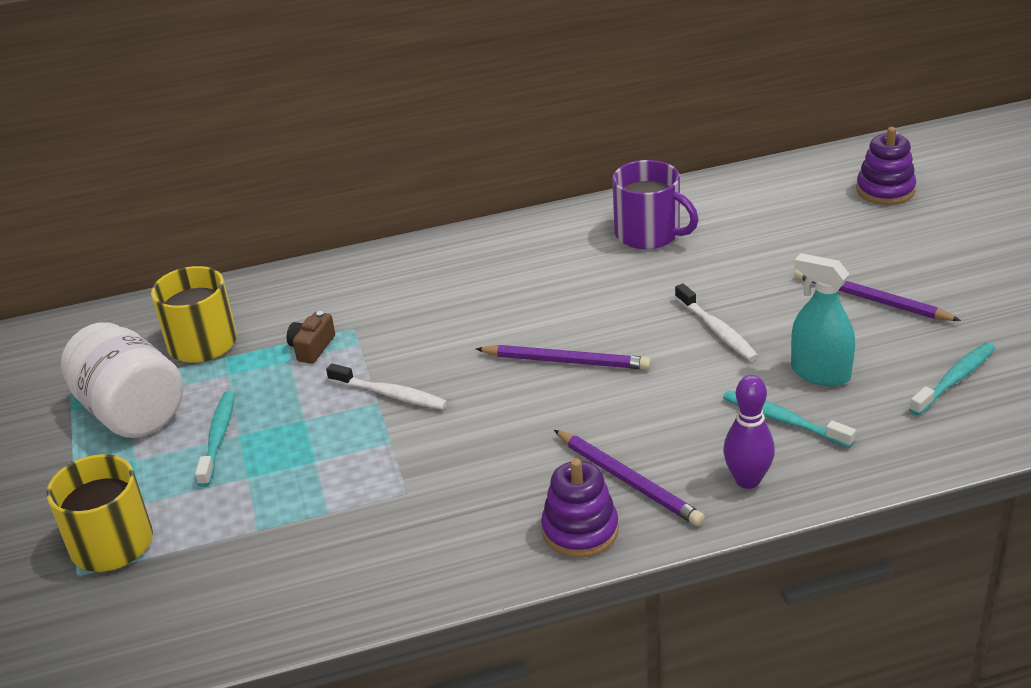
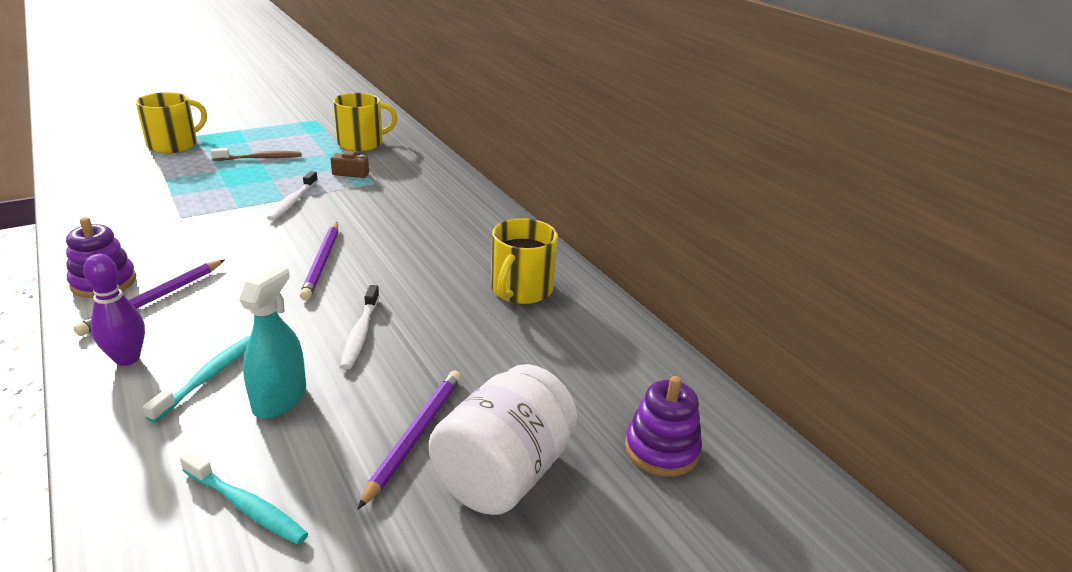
camera: 70 degrees right, 5 degrees down
white jar [61,322,184,438] -> white jar moved to [429,364,577,515]
turquoise toothbrush [195,391,235,487] -> brown toothbrush [211,148,302,161]
purple mug [612,160,699,249] -> yellow mug [491,218,558,304]
white toothbrush [675,283,758,361] -> white toothbrush turned 45 degrees counterclockwise [340,285,379,370]

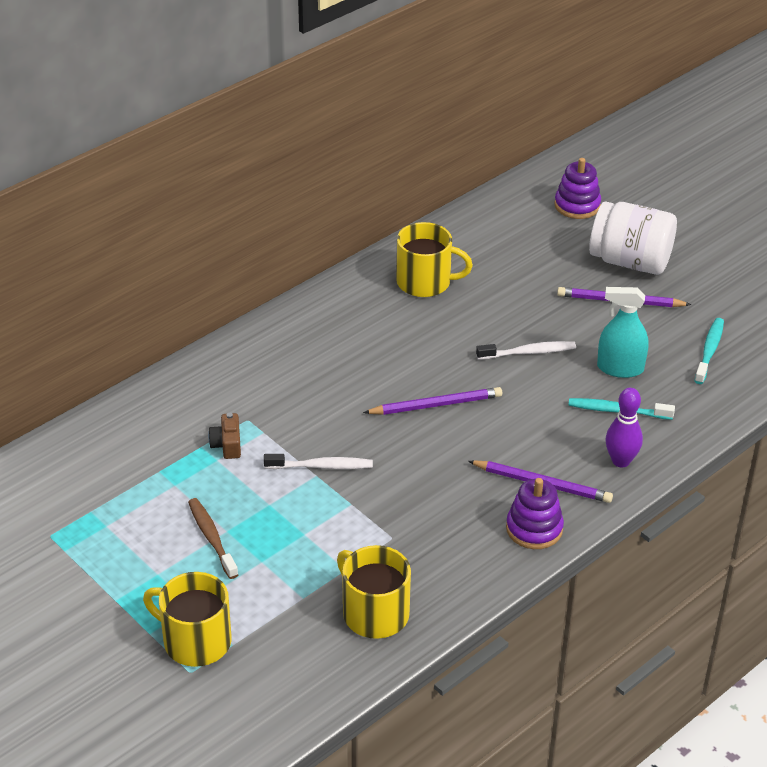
camera: 100 degrees left, 10 degrees up
yellow mug [333,93,397,151] -> yellow mug moved to [337,545,411,639]

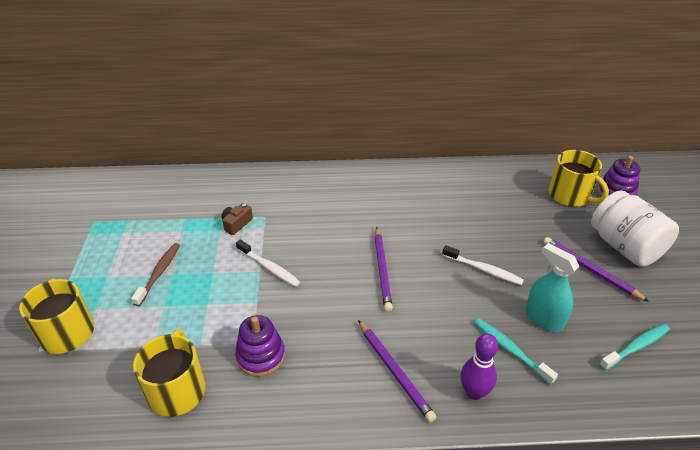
camera: 40 degrees right, 0 degrees up
purple pencil [363,387,502,415] -> purple pencil turned 60 degrees clockwise [374,227,393,312]
yellow mug [396,222,473,297] -> yellow mug moved to [548,150,609,207]
purple stacking toy [506,478,564,549] -> purple stacking toy moved to [235,315,285,377]

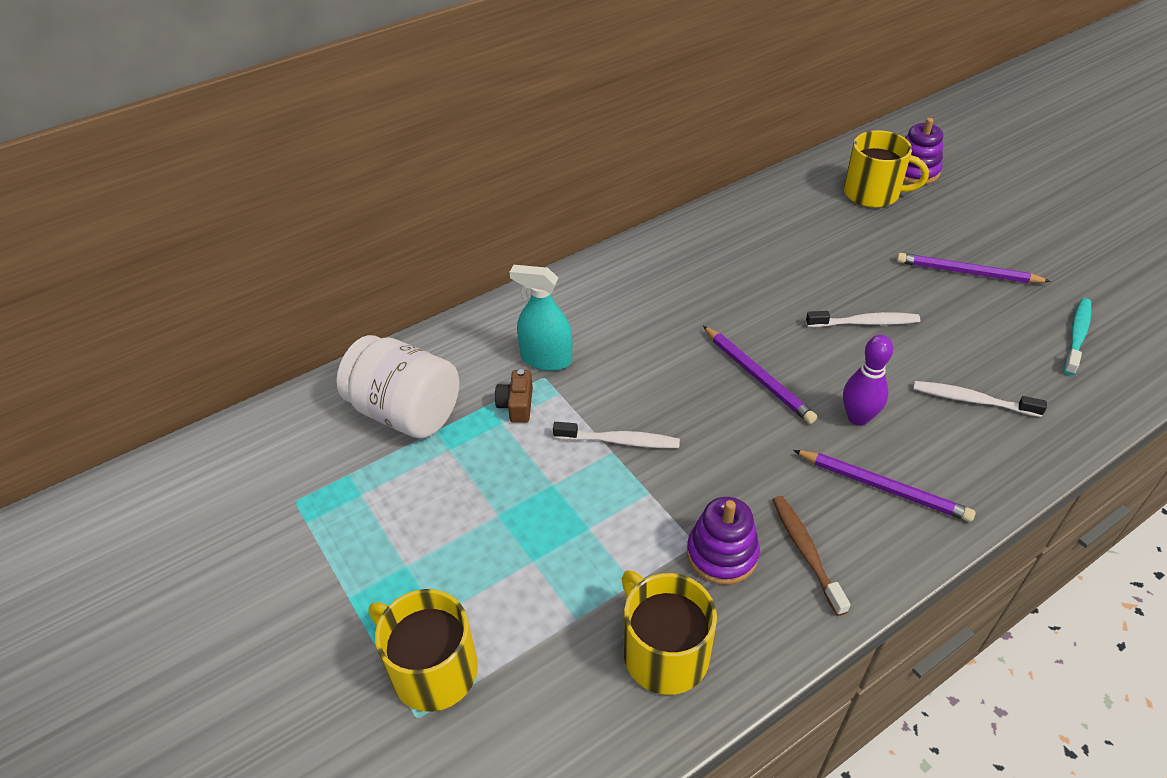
camera: 30 degrees left, 5 degrees up
brown toothbrush [131,243,180,306] -> brown toothbrush moved to [773,496,851,616]
purple bowling pin [460,334,498,400] -> purple bowling pin moved to [843,335,893,426]
turquoise toothbrush [474,318,558,385] -> white toothbrush [913,381,1047,417]
turquoise spray bottle [526,243,580,332] -> turquoise spray bottle moved to [510,265,572,371]
white jar [591,190,679,266] -> white jar moved to [336,335,459,439]

